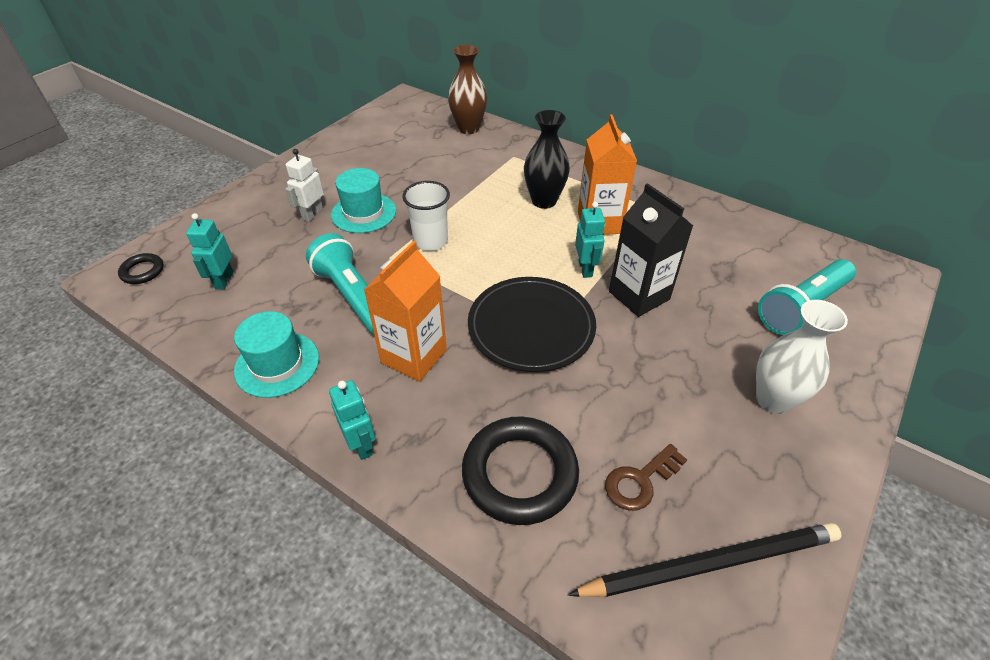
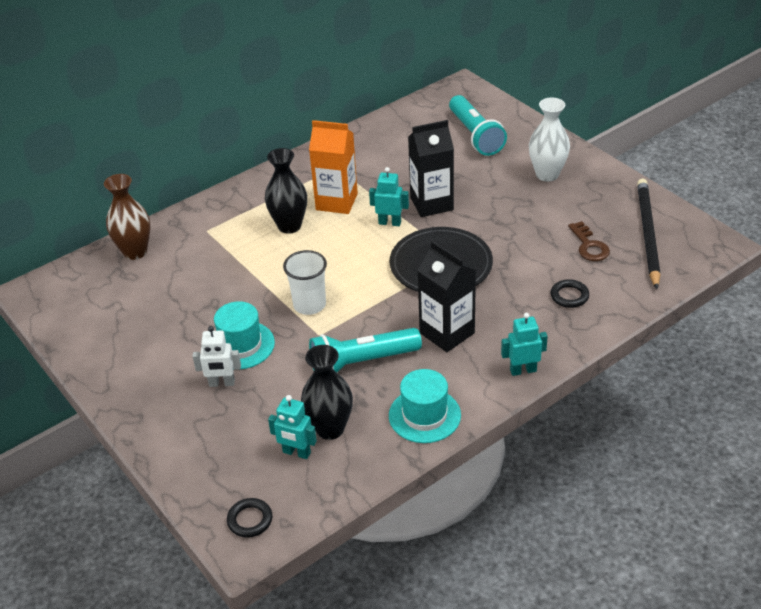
camera: 70 degrees left, 5 degrees down
white robot [285,149,324,222] -> white robot turned 45 degrees counterclockwise [192,326,241,387]
orange carton [364,241,447,382] -> black carton [417,241,476,352]
black ring [462,417,579,525] -> black ring [551,279,589,308], size x0.48
none -> black vase [301,345,353,440]

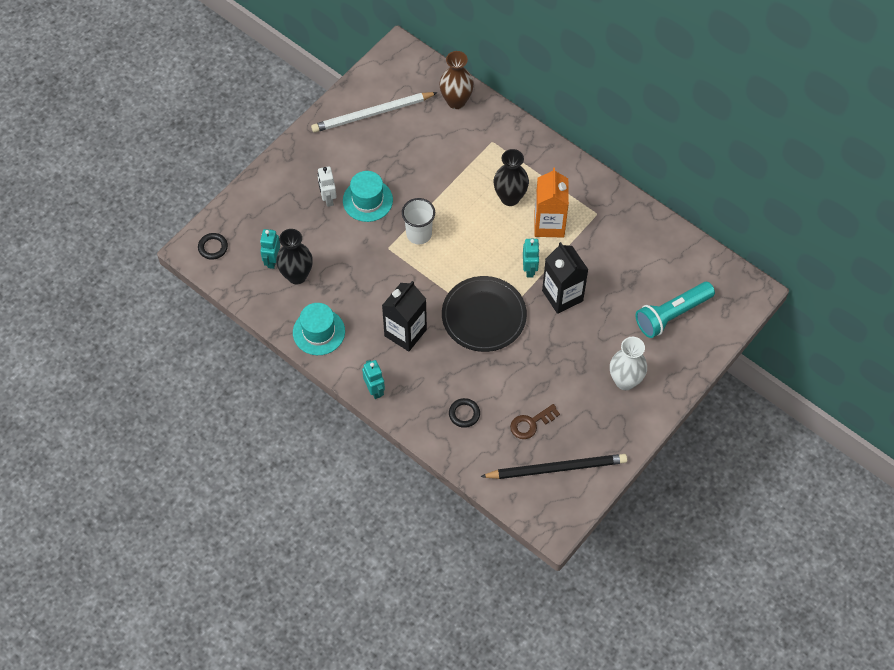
camera: 75 degrees right, 20 degrees up
turquoise flashlight [309,328,422,373] -> none
none -> white pencil [311,92,438,133]

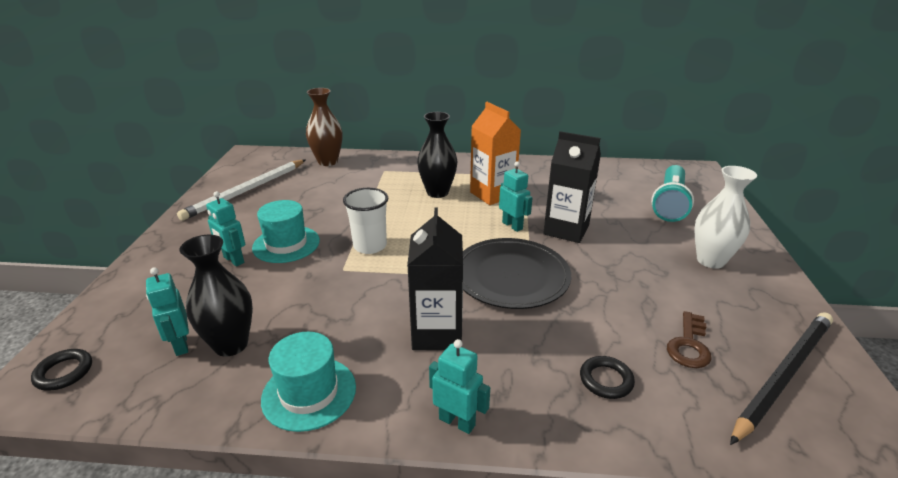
camera: 35 degrees left, 30 degrees down
white robot [318,166,337,207] -> turquoise robot [206,191,245,266]

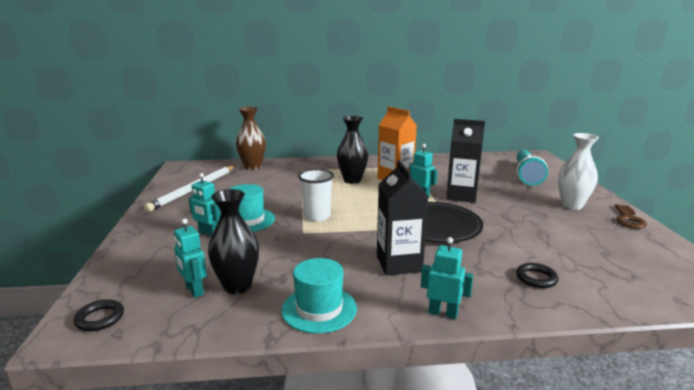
camera: 10 degrees left, 10 degrees down
brown key [667,311,712,368] -> brown key moved to [615,204,647,228]
black pencil [730,312,833,445] -> none

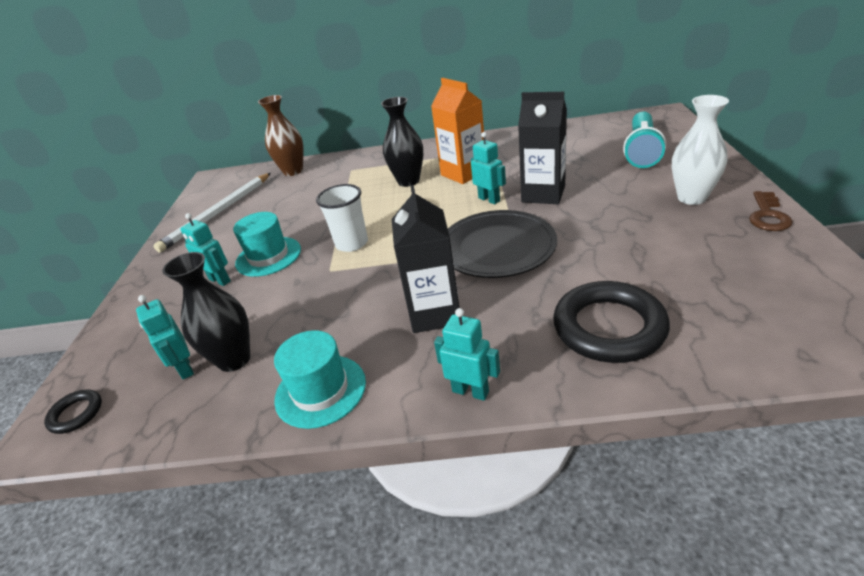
camera: 10 degrees right, 15 degrees up
black ring [516,263,559,288] -> black ring [553,281,670,363], size x2.07

